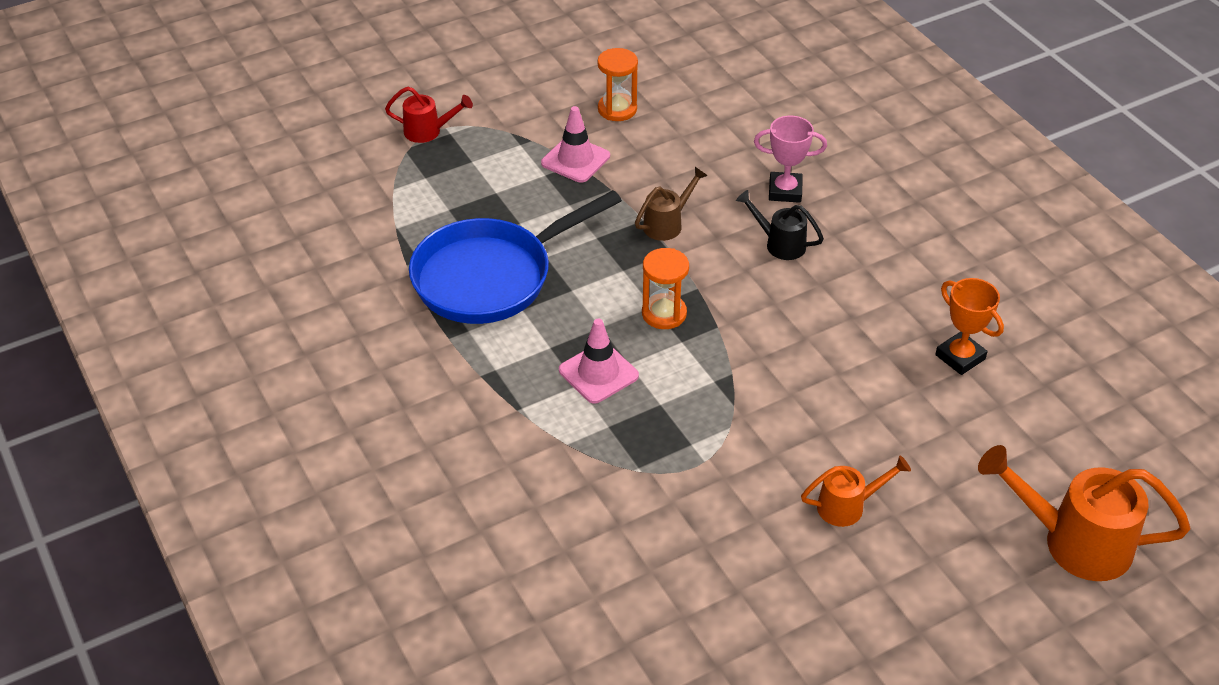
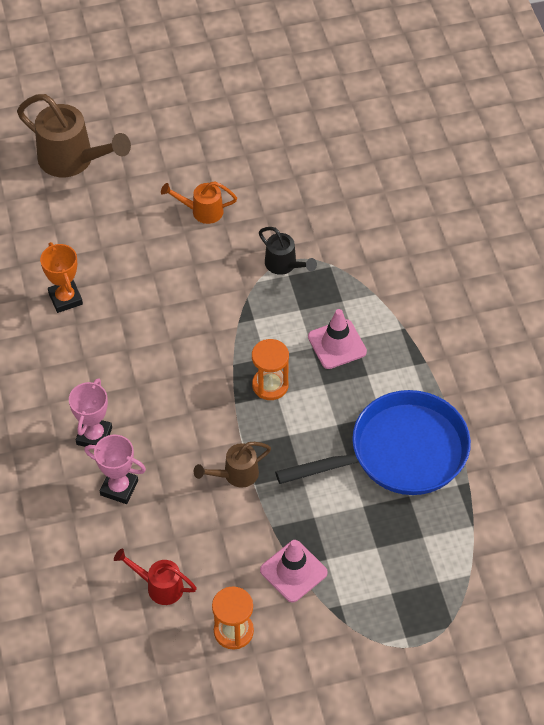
camera: 165 degrees left, 10 degrees up
red watering can [385,87,473,143] -> red watering can moved to [114,548,197,605]
black watering can [736,190,824,260] -> black watering can moved to [259,227,317,275]
orange watering can [978,445,1190,581] -> brown watering can [17,94,131,177]
none -> pink trophy [69,378,112,447]

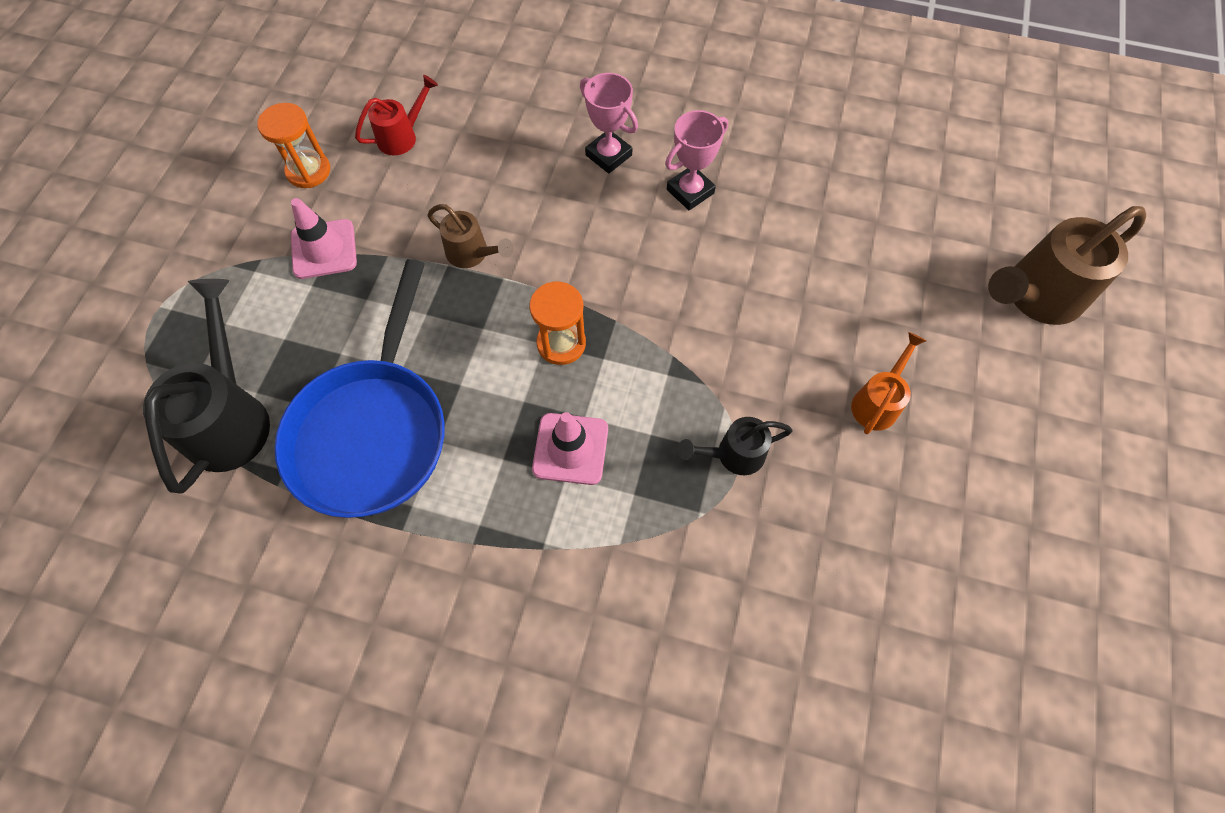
camera: 120 degrees right, 10 degrees up
orange trophy [40,242,83,313] -> none
pink trophy [84,435,146,504] -> pink trophy moved to [665,110,728,210]
brown watering can [194,442,271,488] -> brown watering can turned 120 degrees clockwise [428,204,514,268]
none -> black watering can [143,279,270,494]

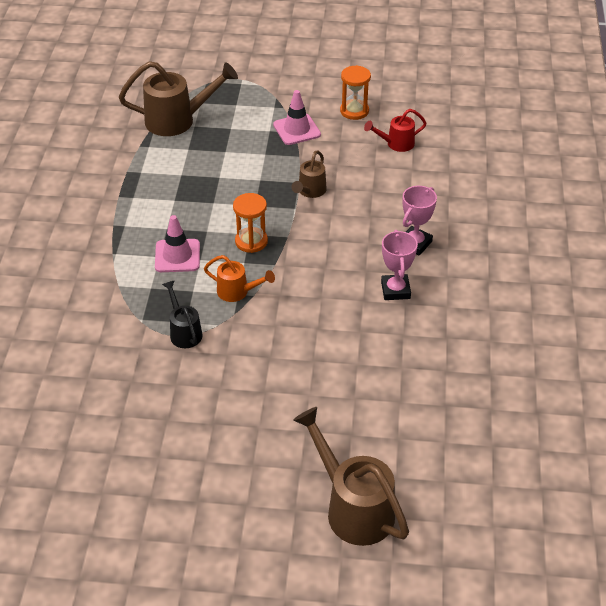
camera: 80 degrees right, 20 degrees down
black watering can [143,279,270,494] -> brown watering can [119,61,238,136]
blue pan [274,259,445,518] -> none
red watering can [355,75,438,155] -> red watering can turned 120 degrees clockwise [364,109,427,152]
pink trophy [665,110,728,210] -> pink trophy turned 45 degrees clockwise [381,230,418,300]
orange watering can [851,332,926,434] -> orange watering can moved to [204,255,275,302]

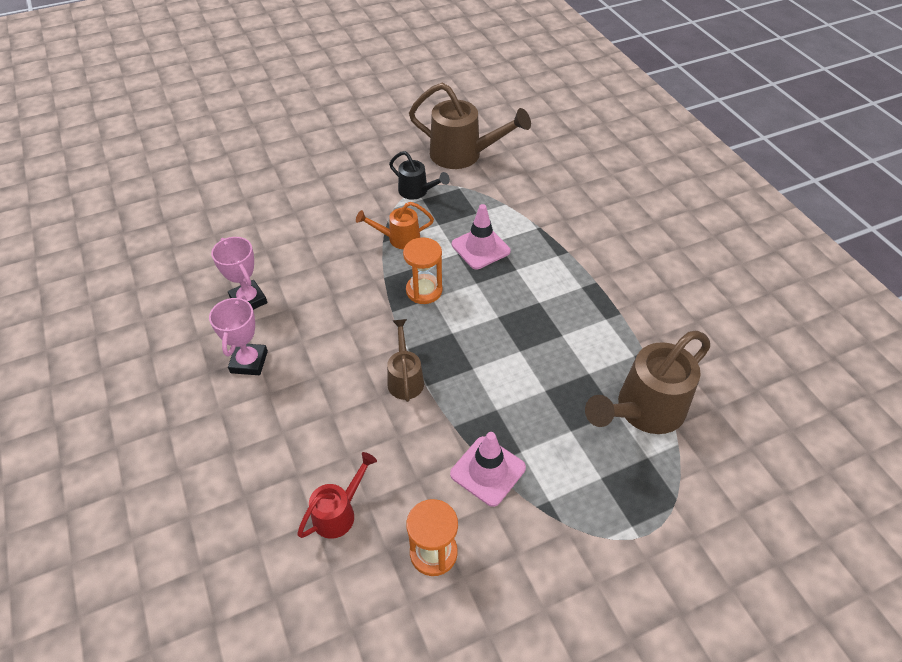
camera: 150 degrees right, 5 degrees up
brown watering can [293,407,409,546] -> brown watering can moved to [409,83,531,169]

